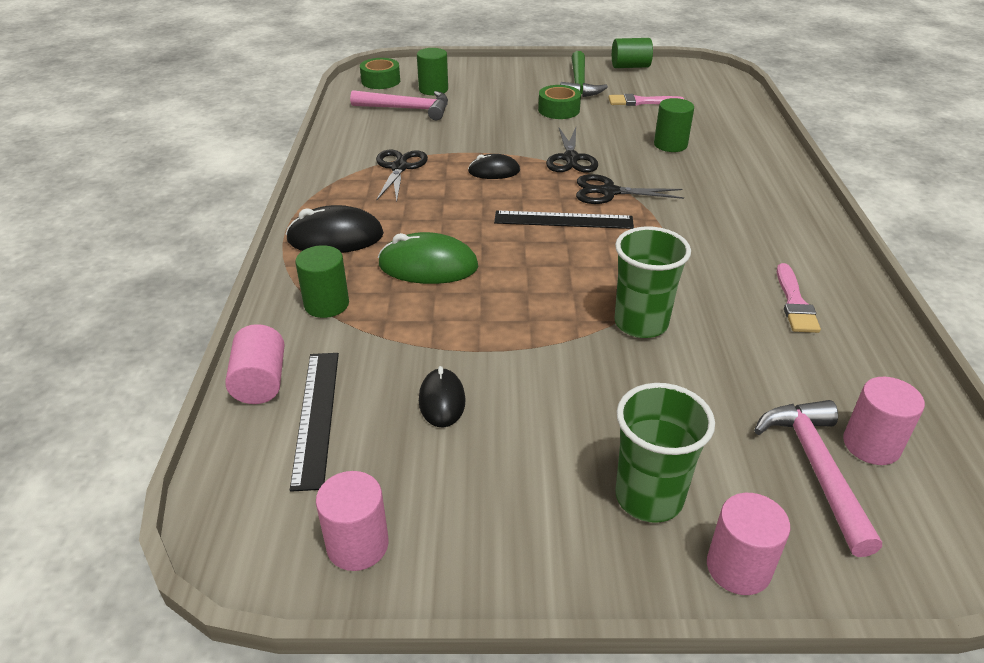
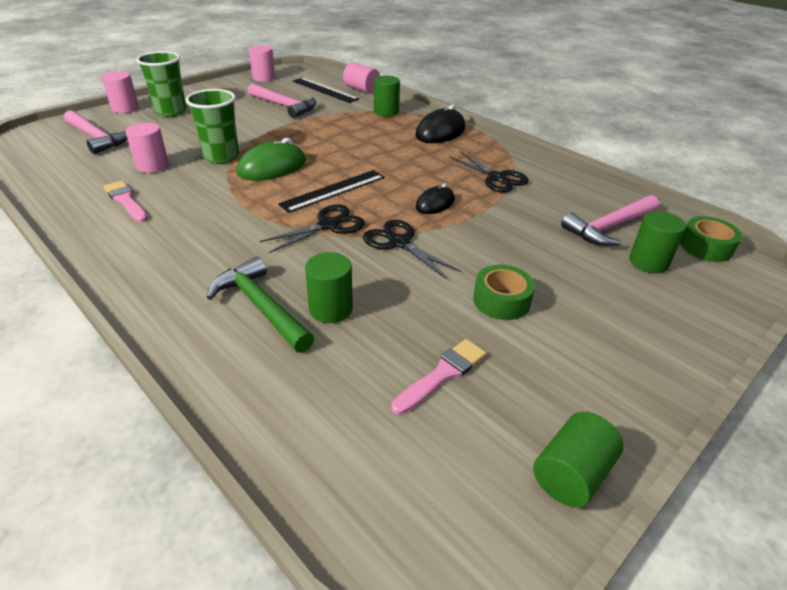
camera: 135 degrees right, 0 degrees up
green mouse [378,232,478,284] -> green mouse moved to [236,138,306,181]
black mouse [419,366,466,428] -> pink hammer [248,84,316,118]
green hammer [560,51,608,97] -> green hammer moved to [207,256,314,353]
pink cylinder [843,377,925,465] -> pink cylinder moved to [126,123,169,173]

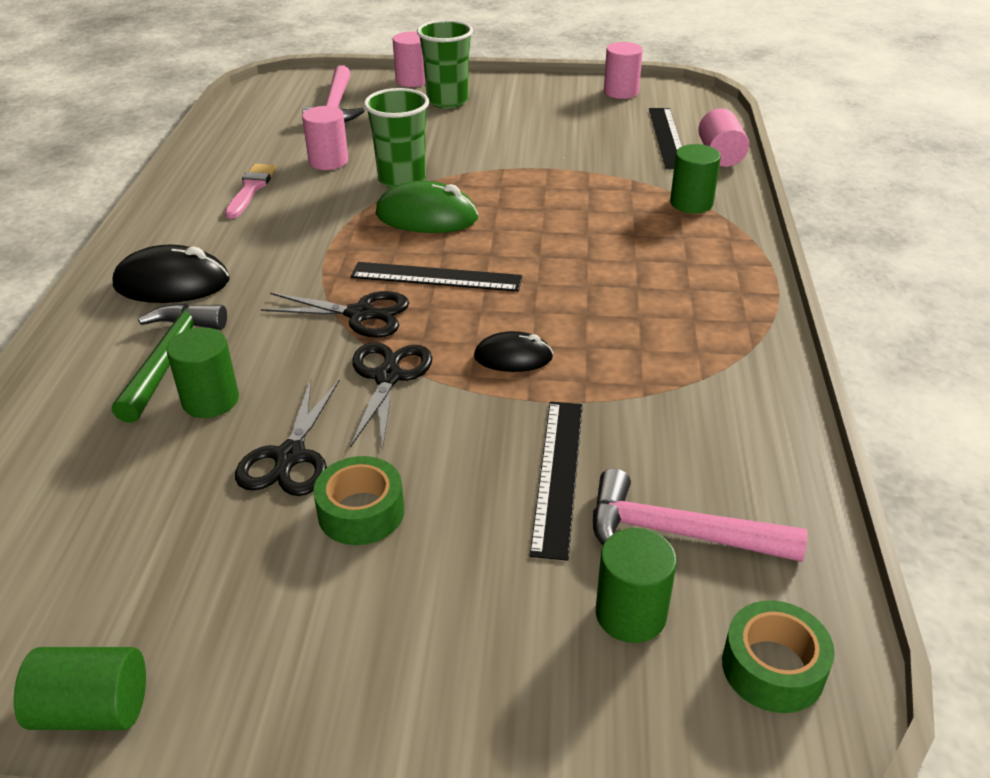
camera: 50 degrees right, 0 degrees up
pink hammer [248,84,316,118] -> none
pink brush [391,339,487,415] -> none
black mouse [416,105,465,143] -> black mouse moved to [113,245,229,303]
black scissors [449,151,529,193] -> black scissors moved to [235,379,339,496]
none -> black ruler [530,402,583,561]

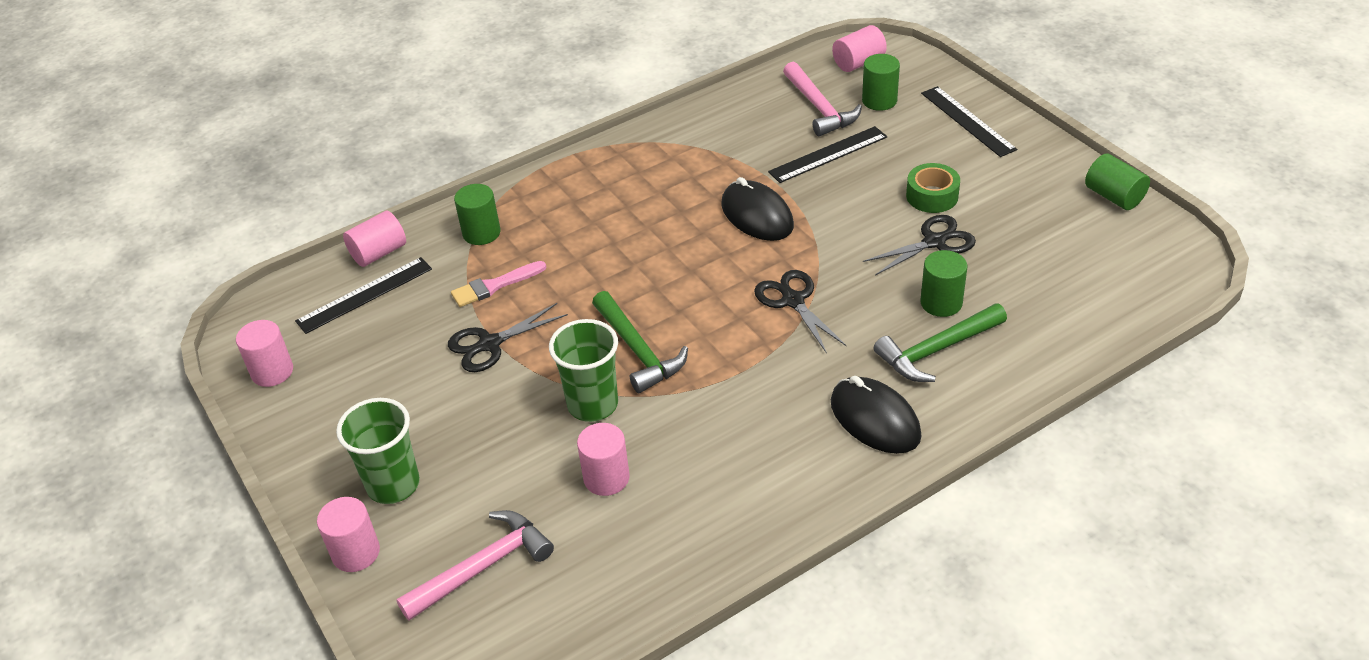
camera: 125 degrees left, 5 degrees up
pink brush [225,164,277,219] -> pink brush moved to [451,261,546,307]
black scissors [350,342,432,451] -> black scissors moved to [448,303,568,372]
black ruler [351,262,522,292] -> black ruler moved to [921,86,1017,157]
green mouse [376,181,478,233] -> green hammer [592,291,688,393]
black mouse [474,331,553,372] -> black mouse [721,177,794,241], size x1.62
green tape [722,600,835,713] -> pink cylinder [832,25,887,72]

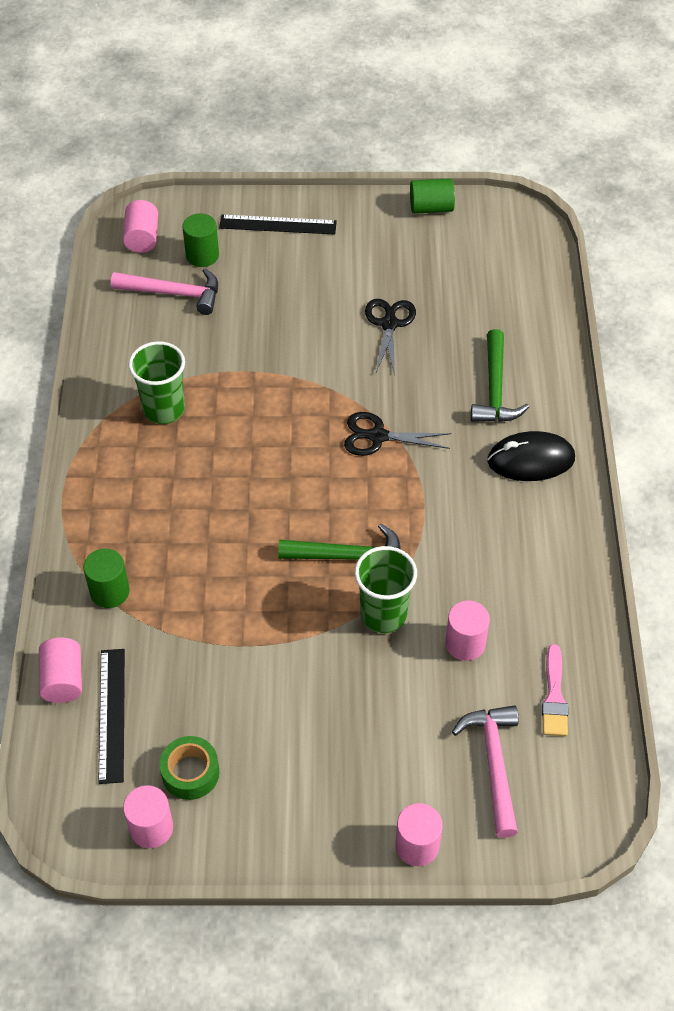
camera: 60 degrees left, 10 degrees up
green cup [336,398,420,504] -> green cup moved to [128,341,185,424]
black scissors [448,303,568,372] -> none
pink brush [451,261,546,307] -> pink brush moved to [542,644,568,736]
black mouse [721,177,794,241] -> none
black ruler [768,126,887,183] -> none
green tape [906,163,960,213] -> green tape moved to [159,736,219,800]
green cylinder [920,250,967,317] -> none

